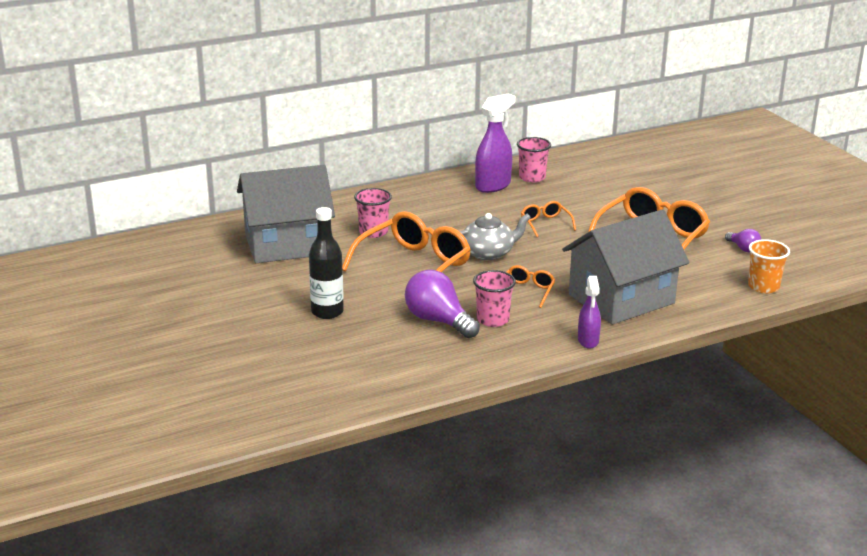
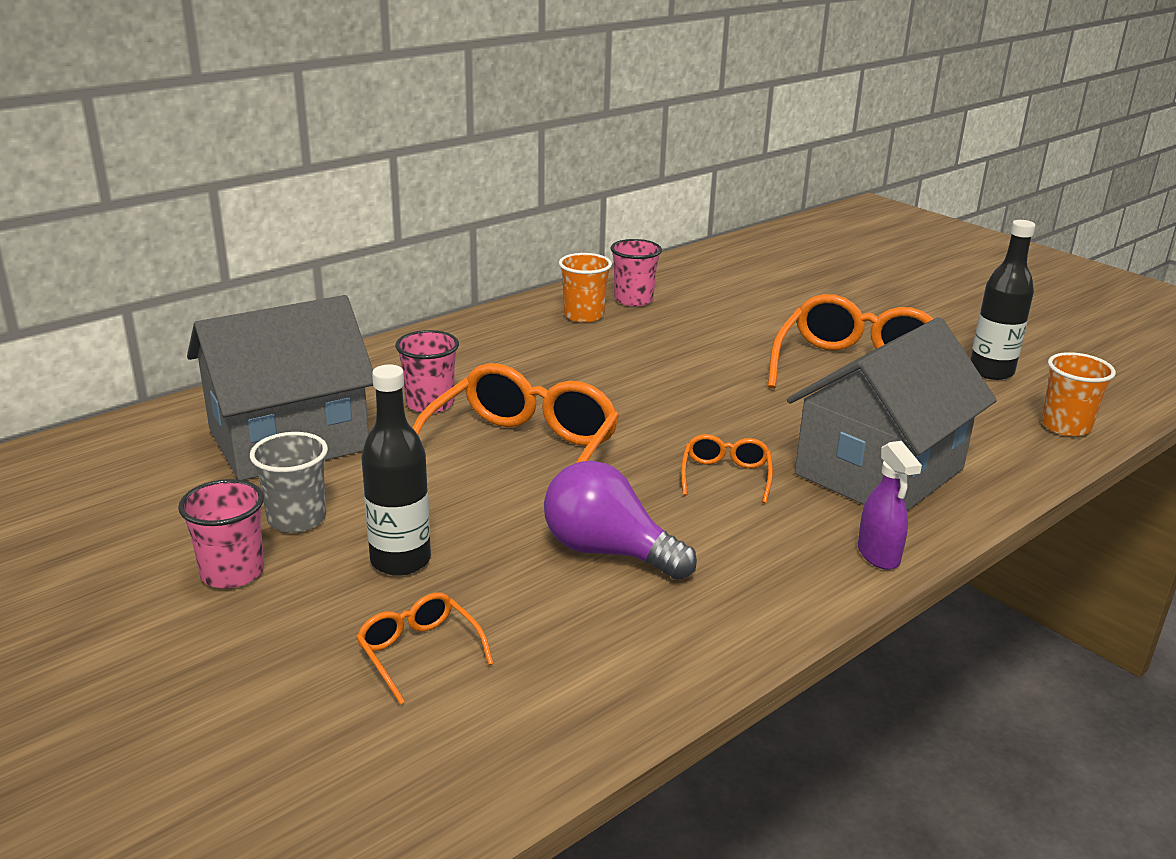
camera: 15 degrees left, 0 degrees up
grey teapot [460,213,531,260] -> none
pink cup [473,270,516,327] -> pink cup moved to [178,479,264,589]
purple spray bottle [475,93,516,193] -> orange cup [559,253,612,323]
orange glasses [521,201,576,237] -> orange glasses moved to [356,592,494,705]
purple light bulb [725,229,761,252] -> black bottle [970,220,1036,380]
none -> grey cup [250,432,328,533]

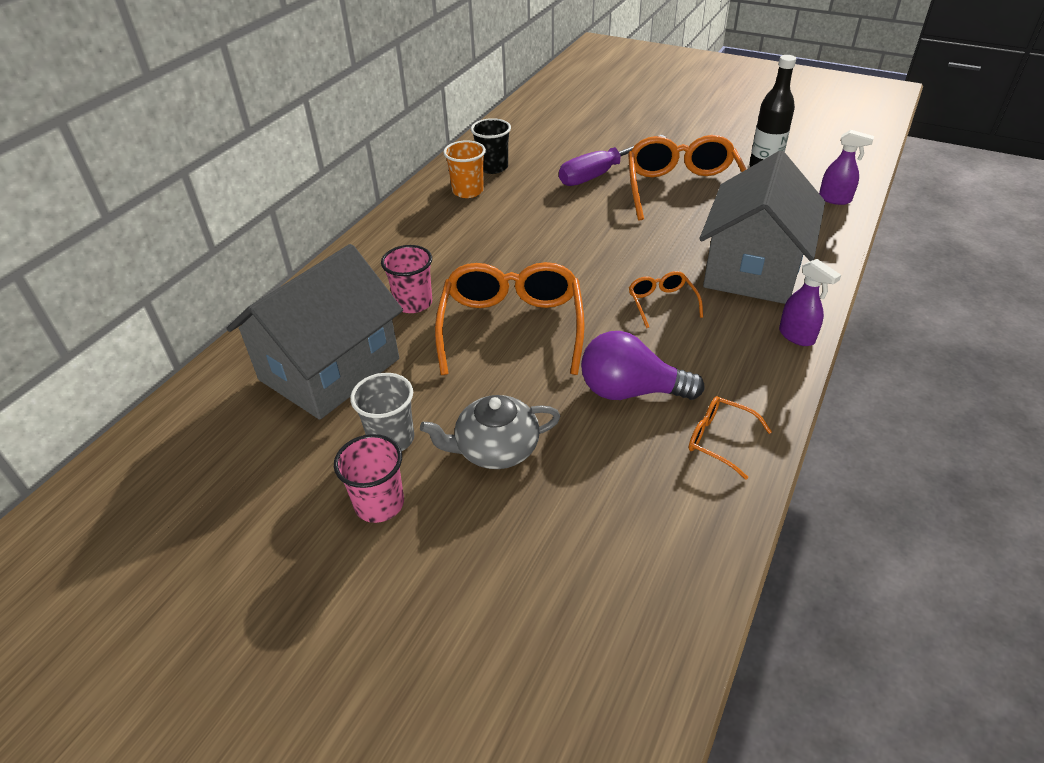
camera: 20 degrees left, 15 degrees up
orange glasses [356,592,494,705] -> orange glasses moved to [689,396,772,480]
black bottle [361,365,431,576] -> grey teapot [420,395,561,469]
pink cup [610,239,662,306] -> black cup [471,118,511,174]
orange cup [1041,352,1116,436] -> purple spray bottle [819,130,874,205]
none -> purple screwdriver [559,134,667,186]

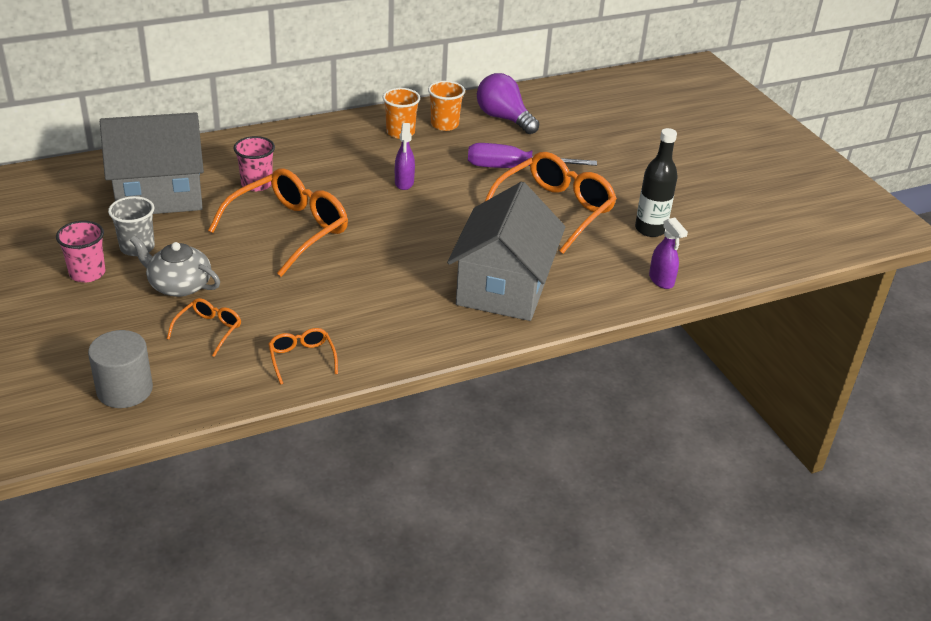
camera: 35 degrees right, 5 degrees down
black cup [471,118,511,174] -> orange cup [428,81,465,131]
purple light bulb [581,331,704,400] -> purple light bulb moved to [477,73,540,134]
orange glasses [629,271,703,328] -> orange glasses moved to [167,298,241,357]
grey house [699,150,825,304] -> grey house turned 45 degrees counterclockwise [447,182,565,321]
purple spray bottle [779,259,841,346] -> purple spray bottle moved to [395,123,415,190]
none -> grey cylinder [88,330,153,408]

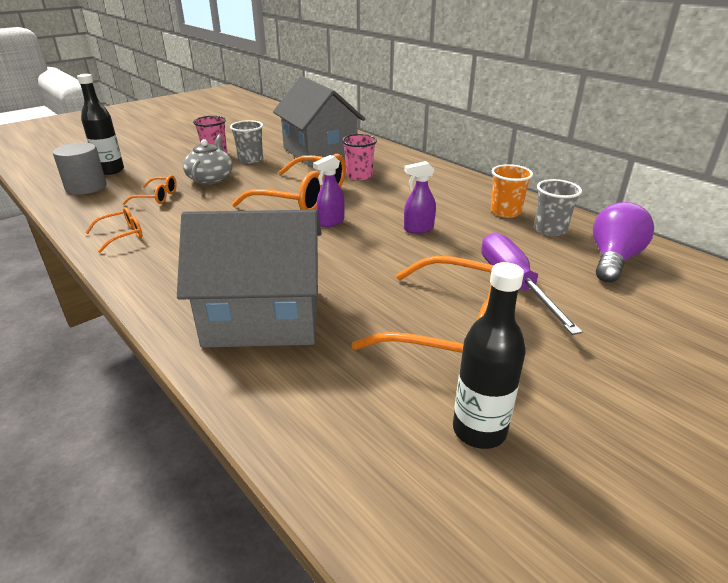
camera: 75 degrees right, 5 degrees down
orange cup [428,81,465,131] -> grey cup [534,179,582,236]
purple spray bottle [649,217,688,289] -> purple spray bottle moved to [313,155,345,227]
none -> black bottle [77,74,124,175]

